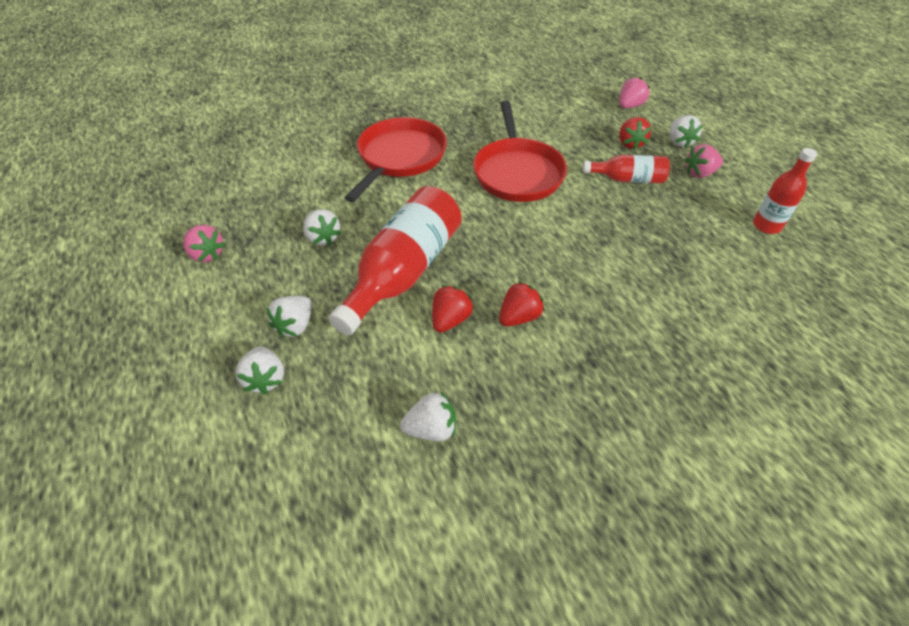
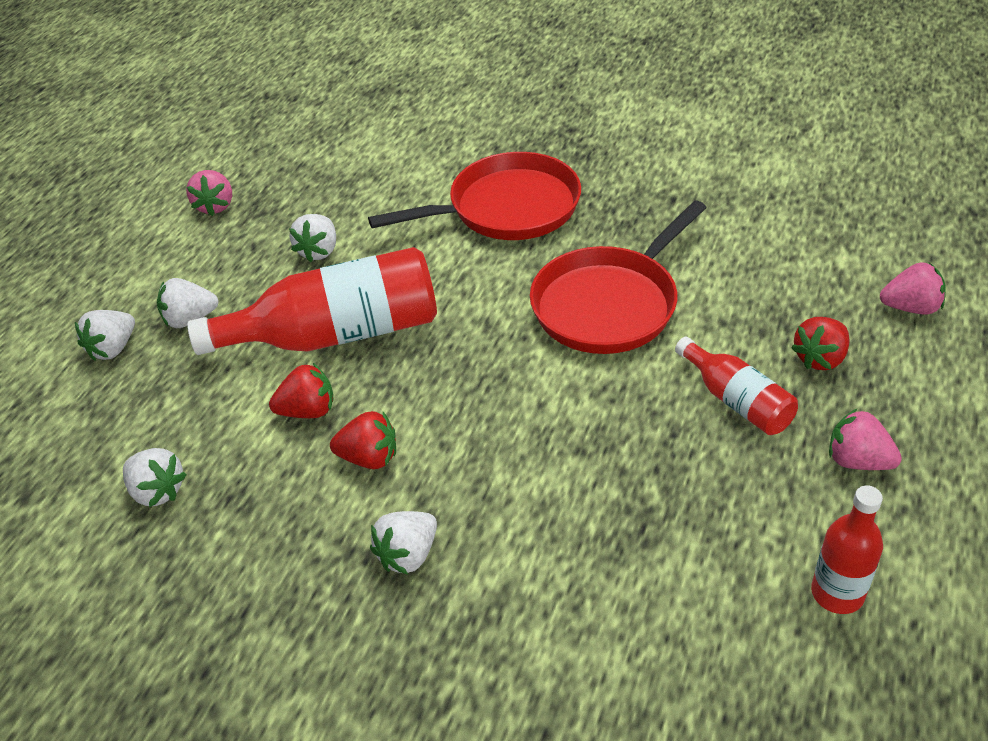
camera: 50 degrees right, 5 degrees down
white strawberry [670,115,703,148] -> white strawberry moved to [370,511,437,574]

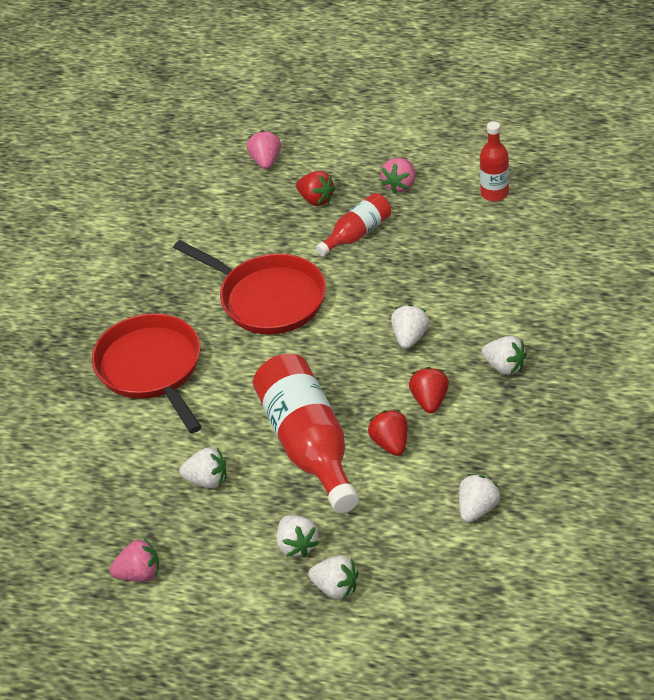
camera: 95 degrees left, 0 degrees up
none -> white strawberry [391,304,429,349]

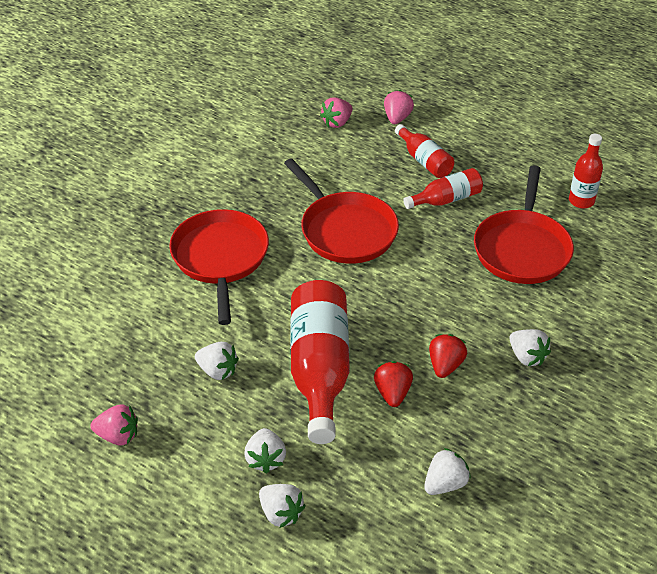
camera: 15 degrees right, 0 degrees up
red strawberry [296,171,335,206] -> red bottle [395,124,455,178]
pink strawberry [381,158,415,194] -> pink strawberry moved to [320,97,353,128]
white strawberry [391,304,429,349] -> none
none -> red pan [474,165,574,284]

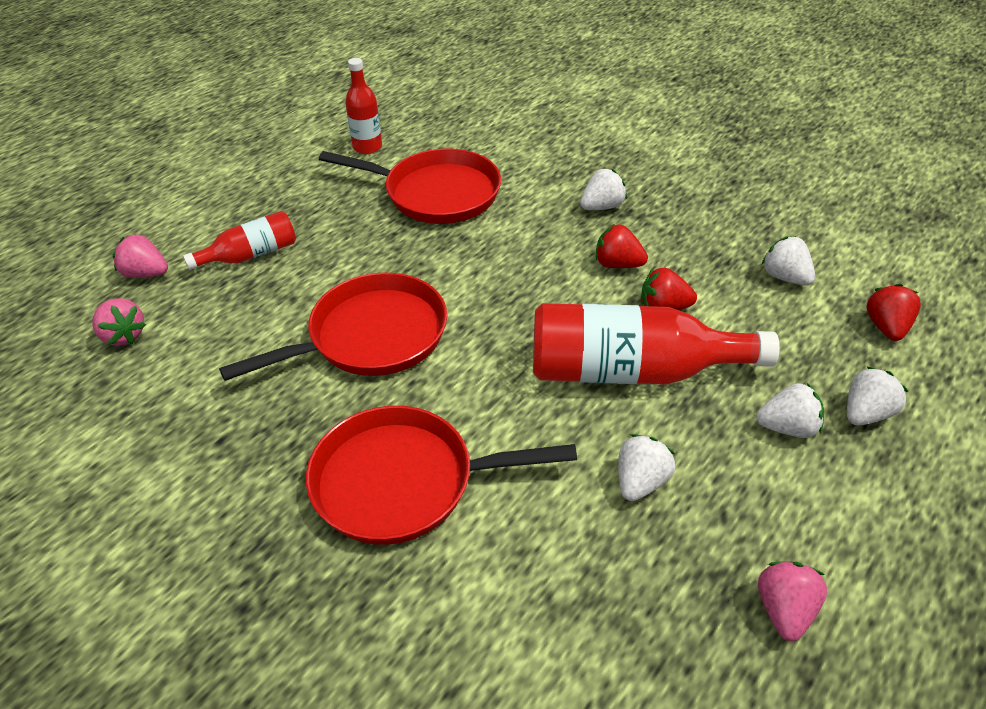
camera: 85 degrees left, 0 degrees up
red bottle [403,168,483,209] -> none
none -> red strawberry [866,284,921,341]

